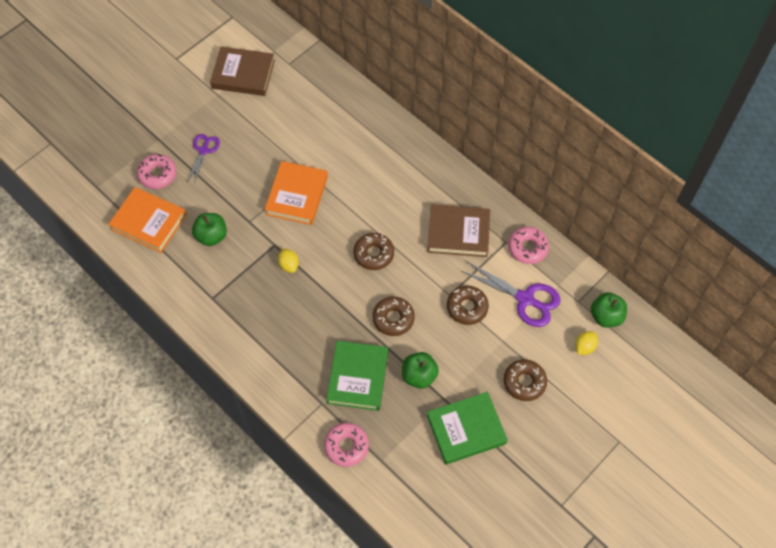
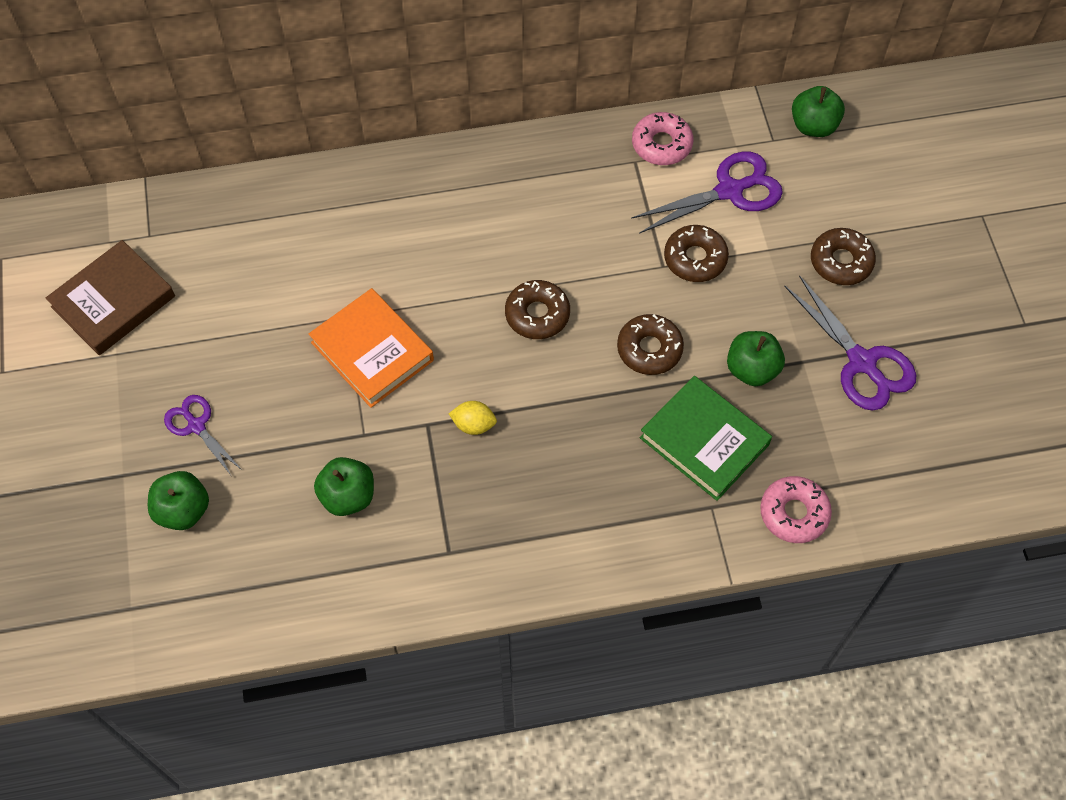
camera: 55 degrees left, 0 degrees up
orange book [108,187,187,253] -> none
pink donut [137,154,177,189] -> green apple [148,471,209,530]
brown book [427,205,490,257] -> none
green book [427,392,508,465] -> purple scissors [784,275,916,411]
yellow lemon [575,331,598,355] -> none

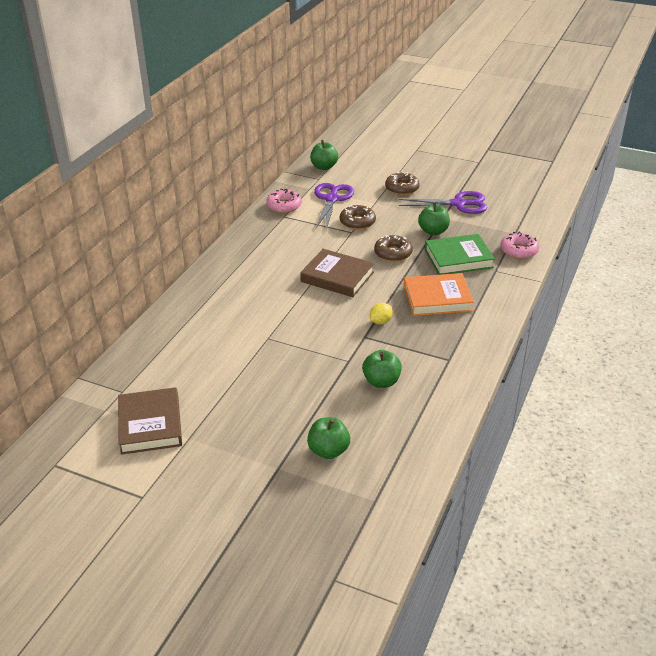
camera: 55 degrees left, 25 degrees down
purple scissors [164,395,242,475] -> none
orange book [309,288,434,408] -> orange book moved to [404,273,474,316]
brown donut [505,280,570,339] -> brown book [300,249,374,297]

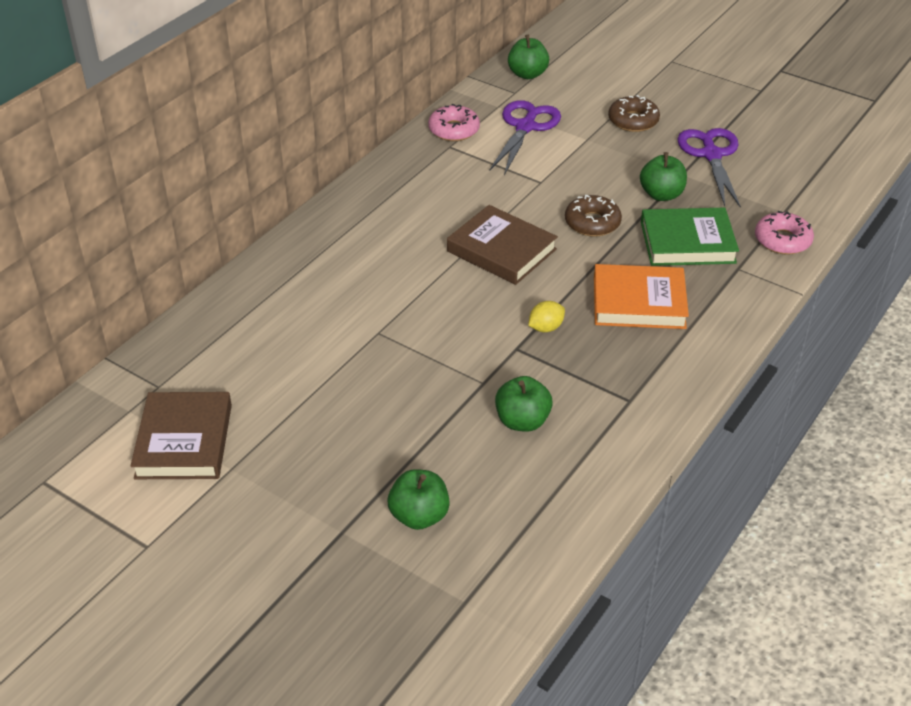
camera: 10 degrees right, 5 degrees up
brown donut [340,205,376,230] -> none
purple scissors [399,191,487,214] -> purple scissors turned 105 degrees counterclockwise [677,128,741,208]

